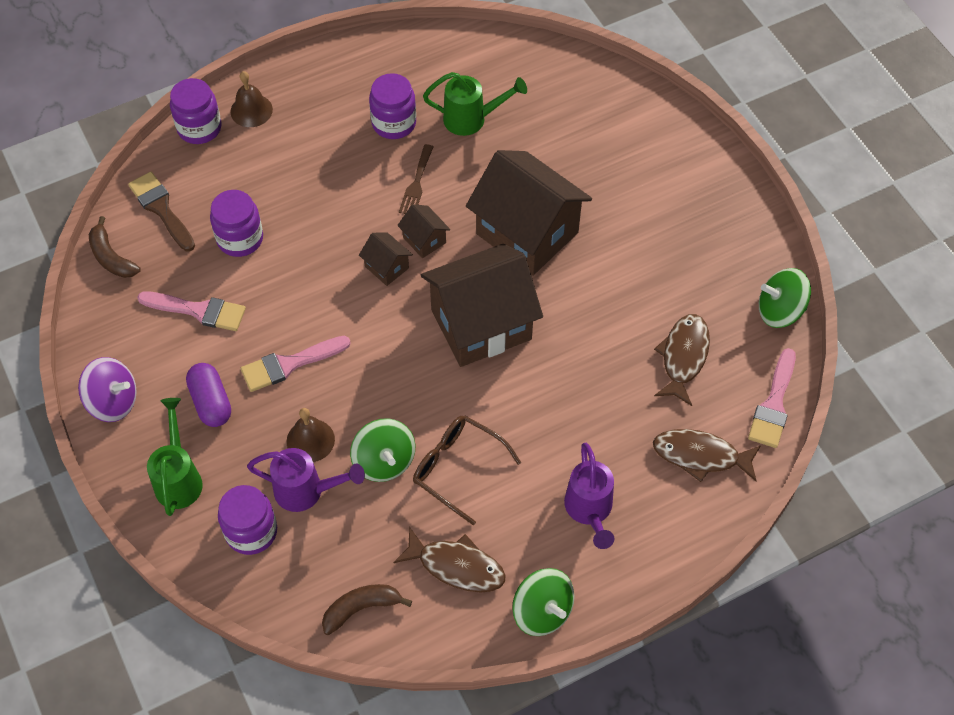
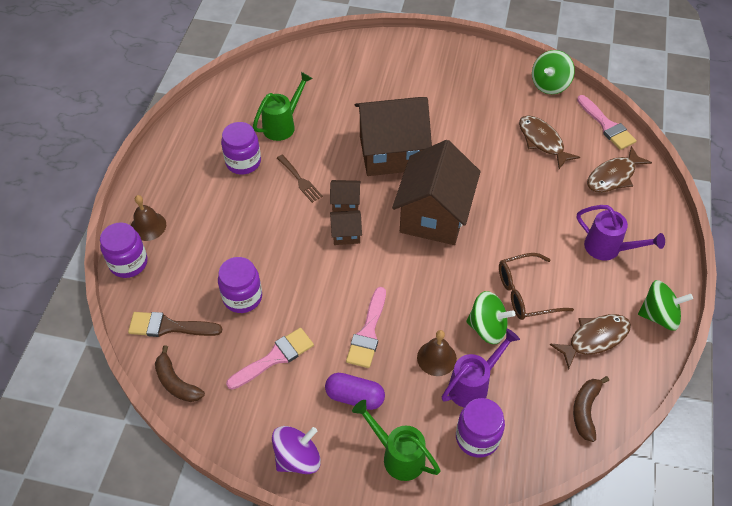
camera: 50 degrees left, 5 degrees down
brown banana [89,216,141,278] -> brown banana turned 45 degrees clockwise [155,345,205,402]

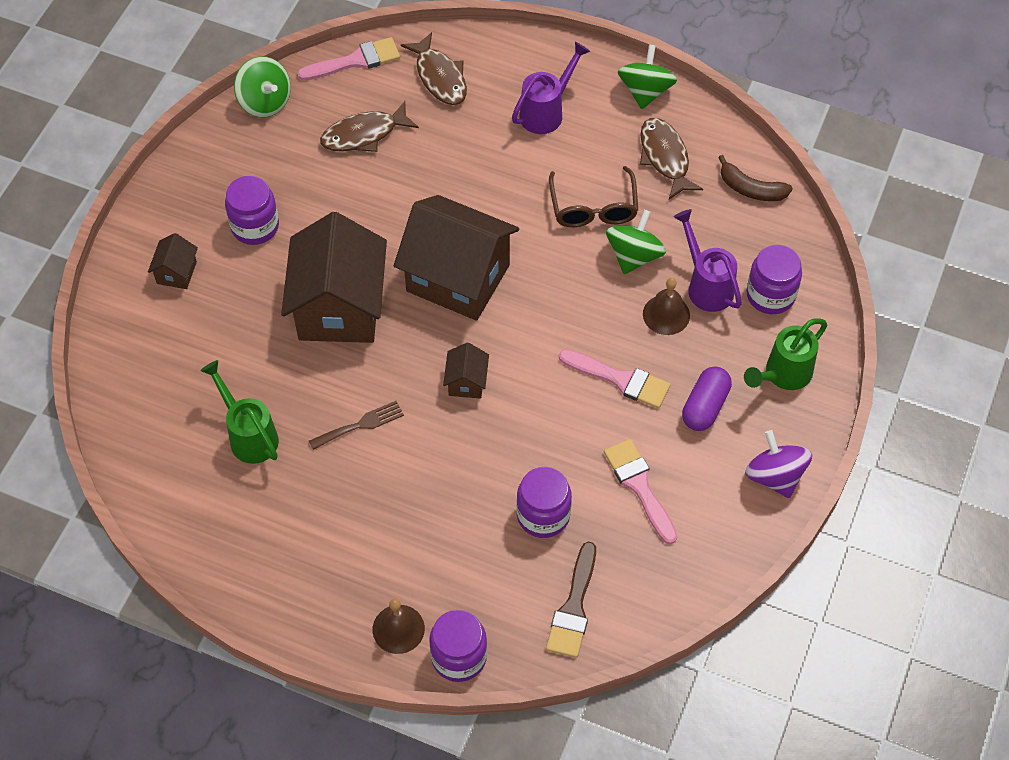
camera: 80 degrees left, 5 degrees up
brown banana [155,345,205,402] -> none
purple jar [221,122,261,174] -> purple jar moved to [225,176,279,245]
brown house [330,180,361,212] -> brown house moved to [148,233,198,289]

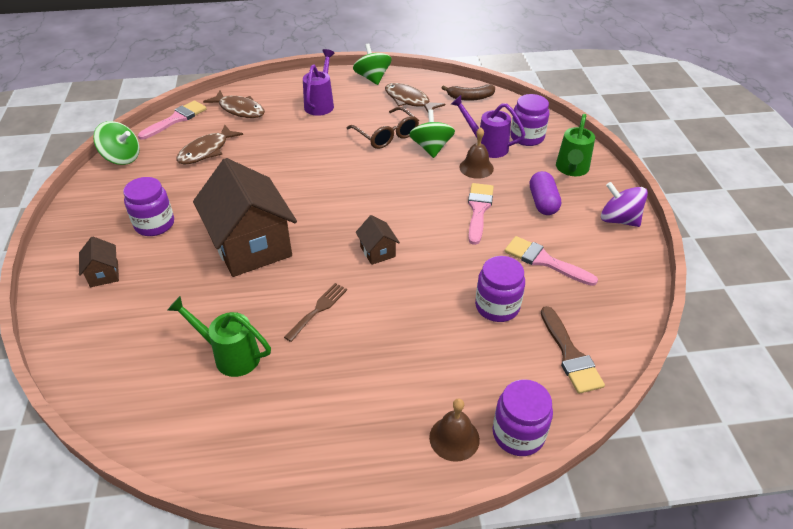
camera: 30 degrees left, 15 degrees down
brown house [394,195,519,321] -> none
pink brush [559,349,671,408] -> pink brush turned 75 degrees counterclockwise [468,183,494,245]

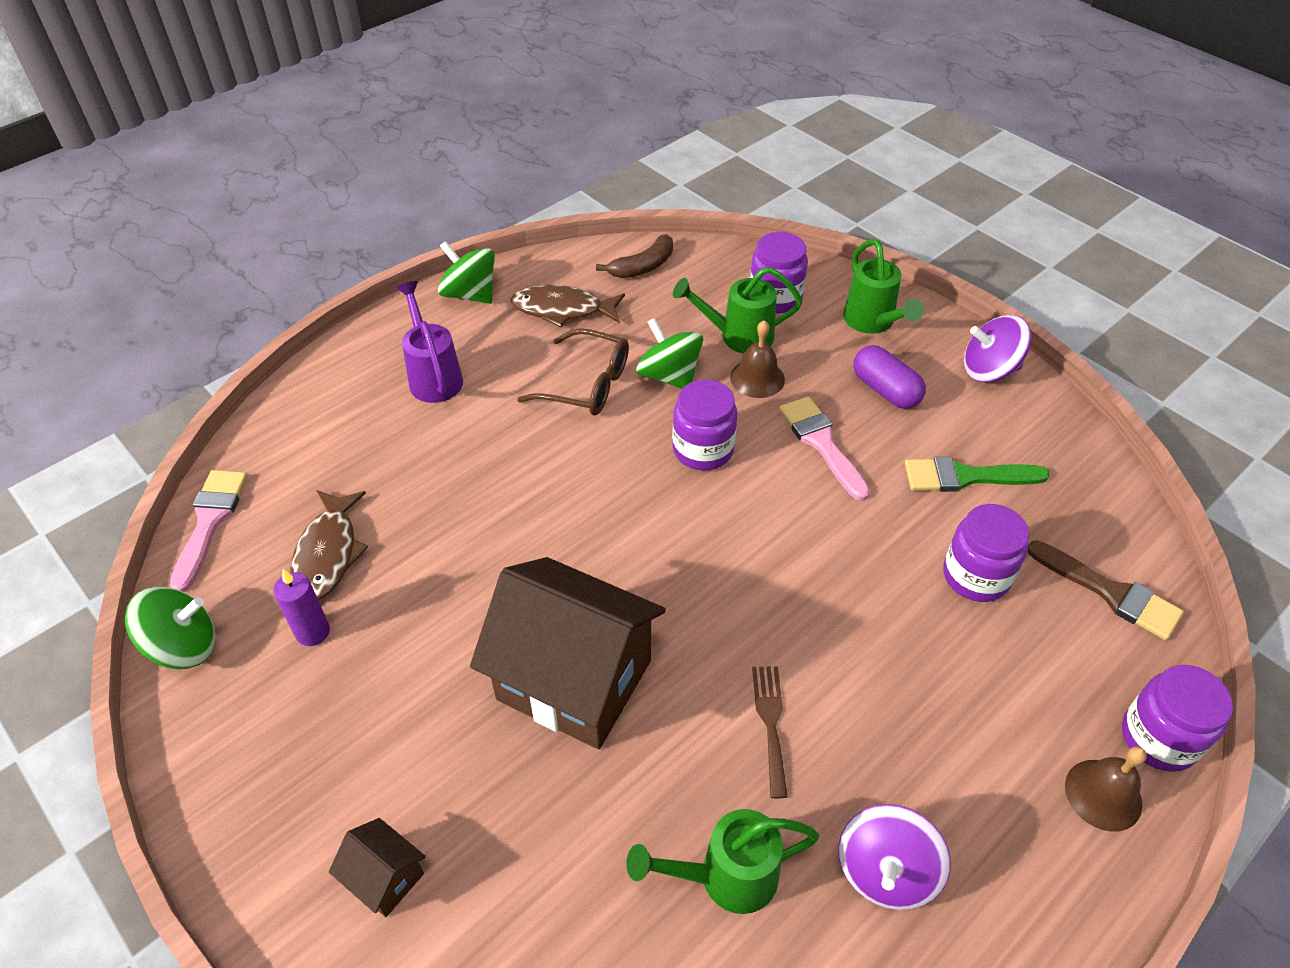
camera: 35 degrees left, 5 degrees up
purple jar [123,177,174,236] -> purple jar moved to [672,379,738,471]
brown fish [203,90,265,118] -> none
brown house [356,215,400,265] -> none
purple watering can [451,95,525,158] -> green watering can [673,267,803,354]
pink brush [505,236,598,286] -> green brush [905,457,1050,492]
none -> purple candle [273,569,330,646]
none -> purple spinning top [838,804,951,910]

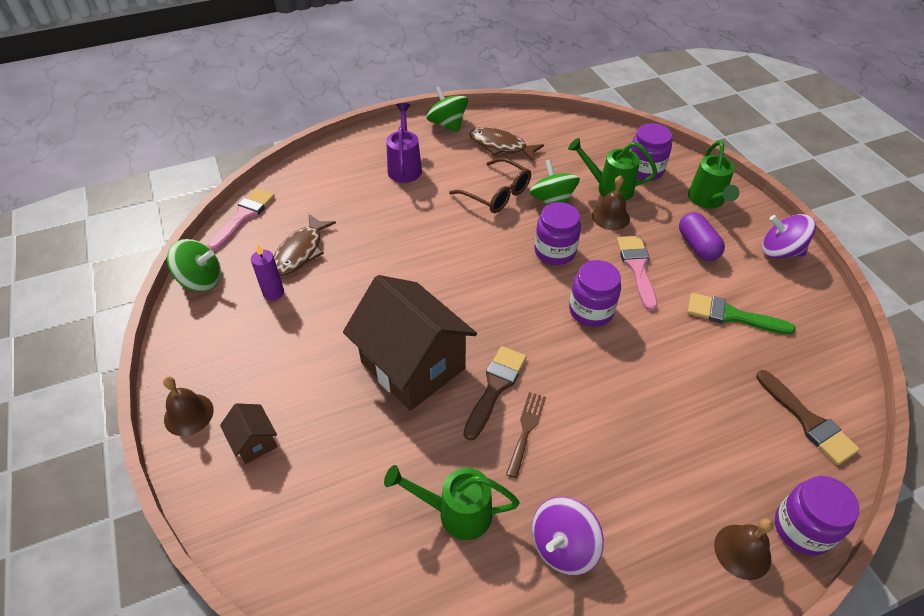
camera: 20 degrees right, 0 degrees up
brown banana [596,234,673,278] -> none
purple jar [943,504,1029,602] -> purple jar moved to [569,260,621,327]
none -> brown bell [163,376,214,436]
none -> brown brush [464,346,526,441]

